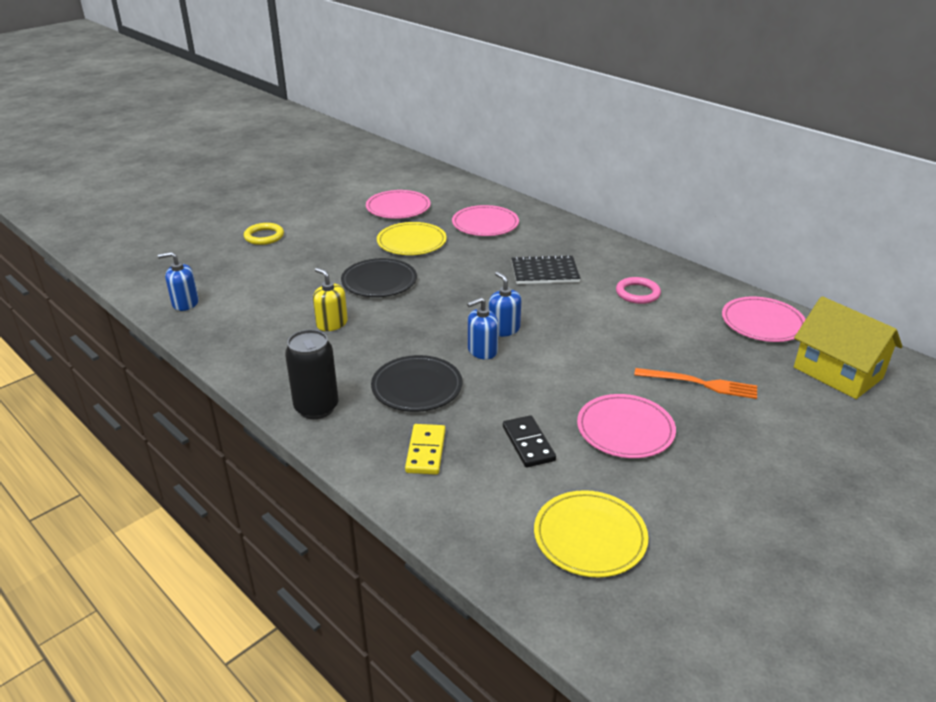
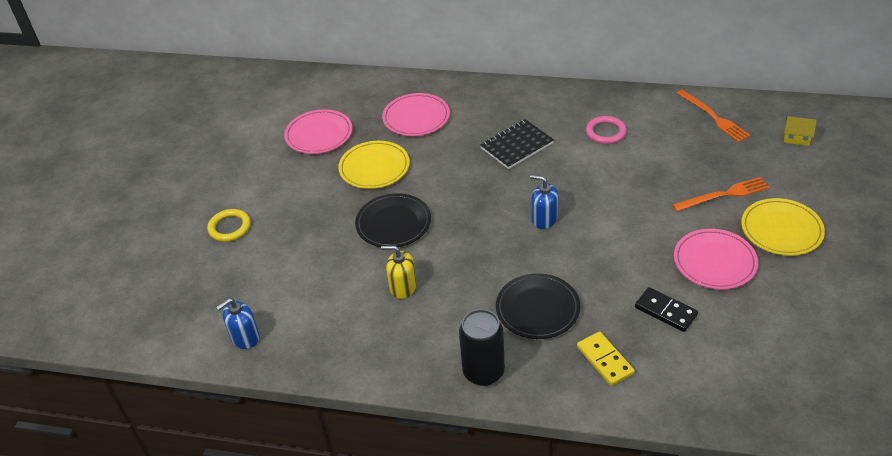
camera: 30 degrees left, 10 degrees up
blue soap dispenser [467,297,499,360] -> none
yellow plate [534,490,649,577] -> yellow plate moved to [741,198,825,256]
pink plate [722,296,806,342] -> orange fork [677,90,751,142]
yellow house [794,296,903,399] -> yellow house [784,116,817,146], size x0.44

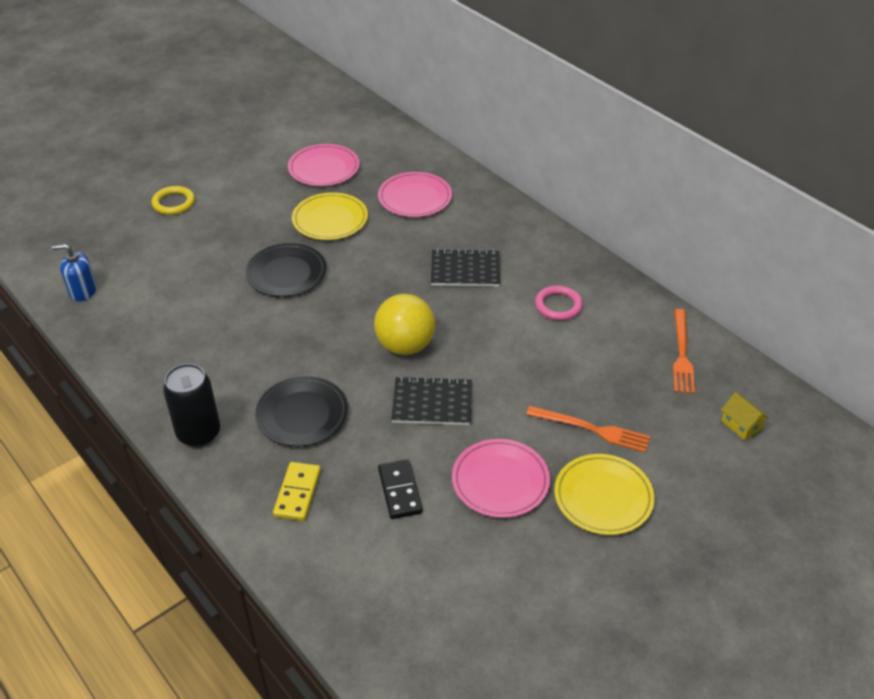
camera: 35 degrees right, 0 degrees up
yellow soap dispenser [381,245,416,299] -> none
blue soap dispenser [530,175,558,229] -> yellow ball [374,294,435,355]
none -> black notebook [391,376,472,425]

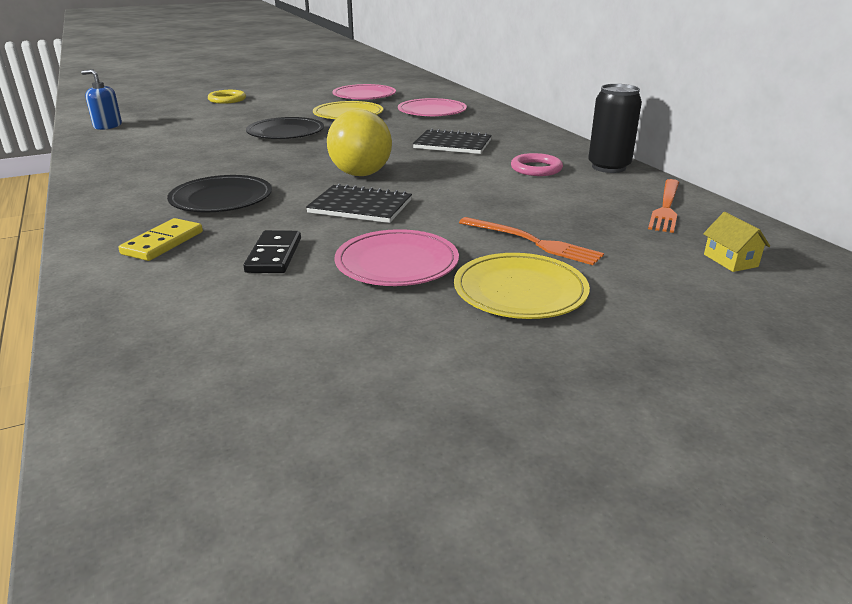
camera: 15 degrees right, 15 degrees down
black can [163,363,220,447] -> black can moved to [588,84,642,173]

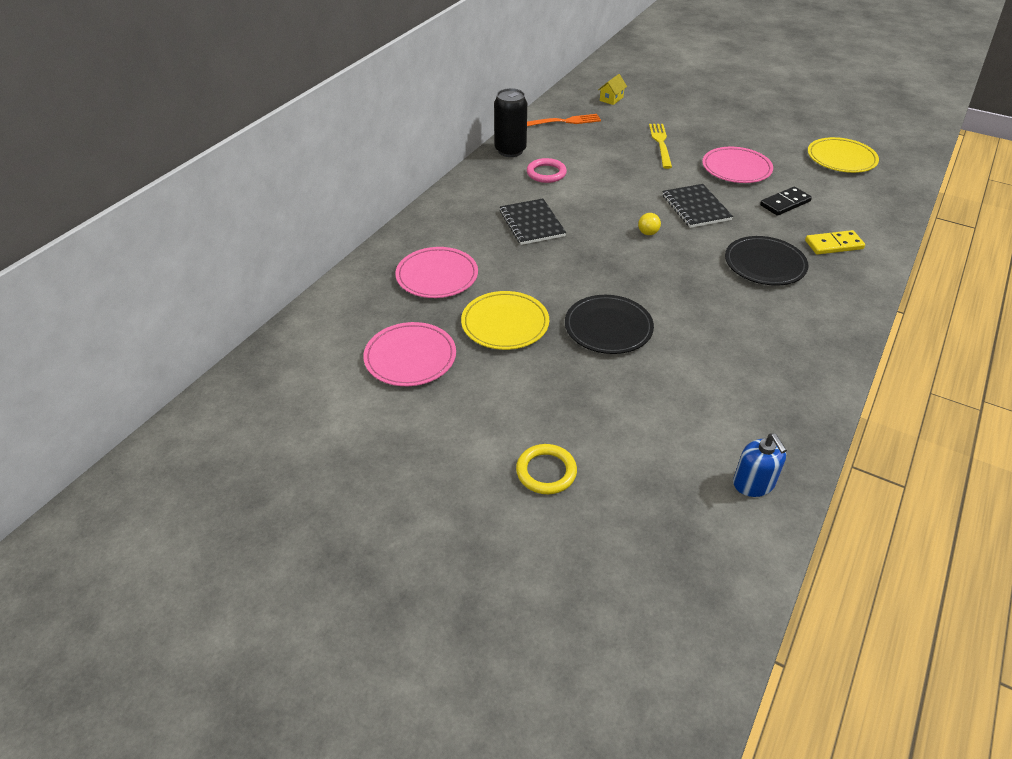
camera: 125 degrees left, 15 degrees up
yellow ball [327,109,392,176] -> yellow ball [638,213,661,235], size x0.41
yellow plate [454,253,590,319] -> yellow plate moved to [808,137,879,173]
orange fork [459,217,604,265] -> yellow fork [649,124,672,169]

